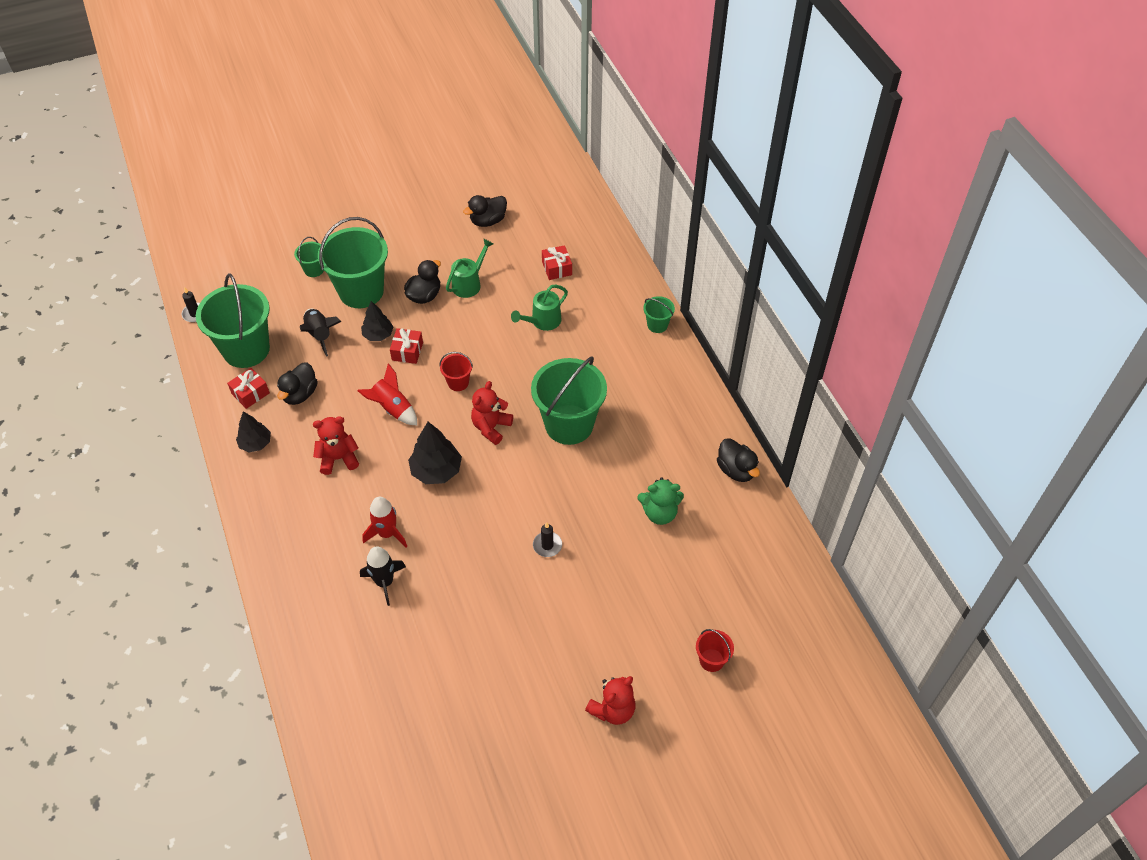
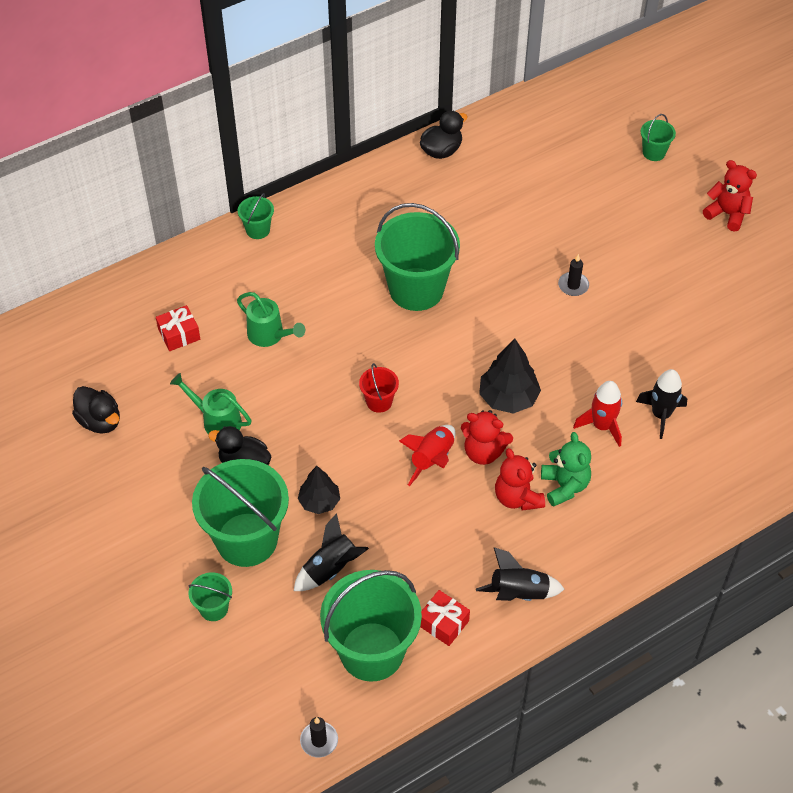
camera: 100 degrees left, 0 degrees up
black tree [236,411,271,452] -> black rocket [476,548,564,601]
black duck [277,362,318,405] -> none
red gift [390,328,423,364] -> none
red teddy bear [471,381,513,445] -> red teddy bear moved to [461,410,513,465]
green teddy bear [637,477,684,525] -> green teddy bear moved to [541,432,591,507]
red bucket [696,629,734,672] -> green bucket [641,114,676,161]

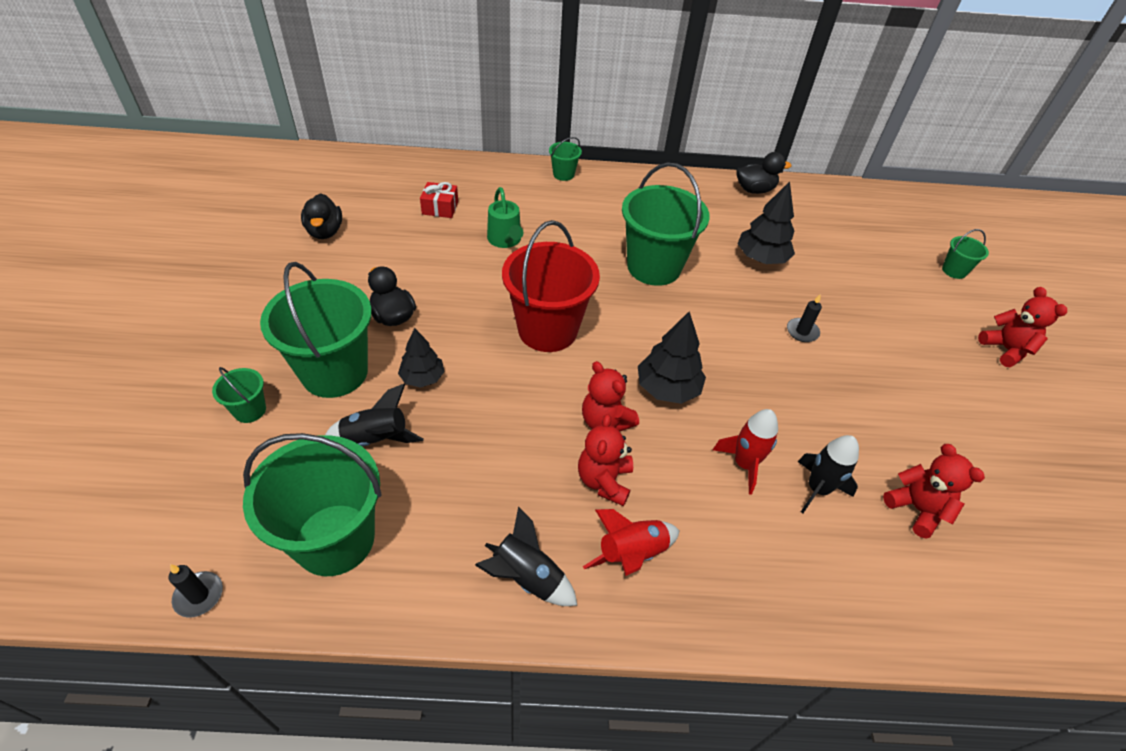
camera: 30 degrees right, 5 degrees down
green watering can [170,373,252,434] -> none
red bucket [359,363,399,413] -> red bucket [502,220,600,352], size x2.22
red rocket [399,425,455,486] -> red rocket moved to [583,509,679,576]
red gift [420,590,470,646] -> none
green teddy bear [541,432,591,507] -> none
none -> black tree [738,181,795,264]
none -> red teddy bear [883,444,985,539]

